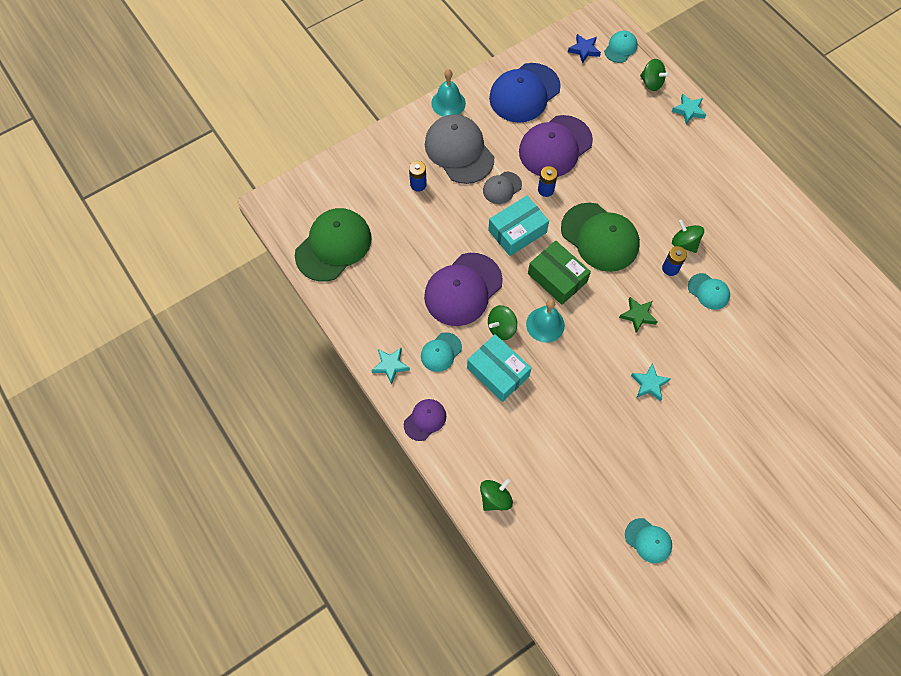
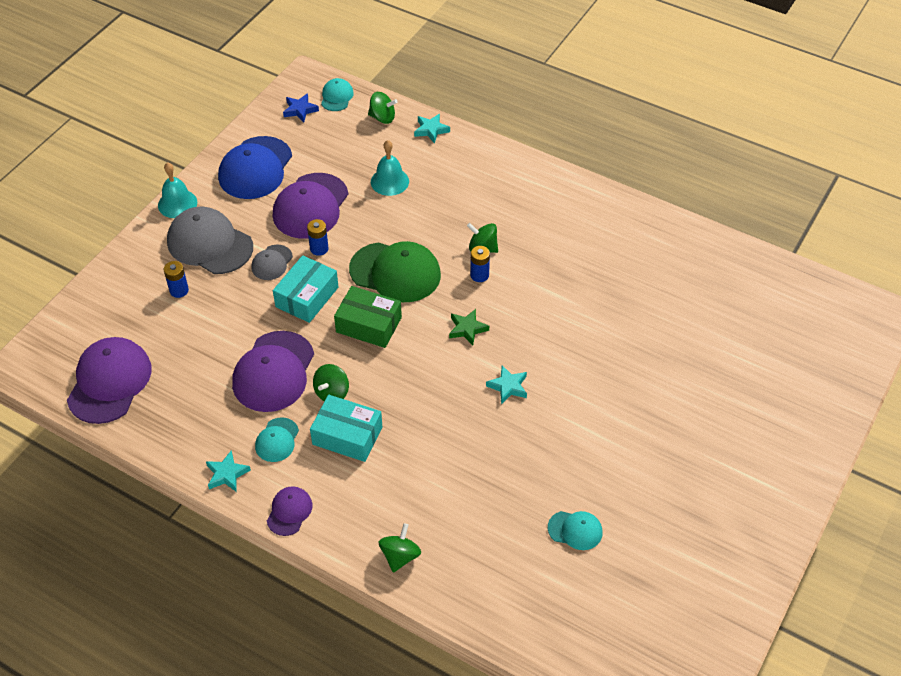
camera: 25 degrees left, 15 degrees down
green cap [295,208,372,282] -> purple cap [67,337,152,424]
turquoise bell [526,299,565,343] -> turquoise bell moved to [371,140,409,196]
turquoise cap [688,273,730,310] -> none

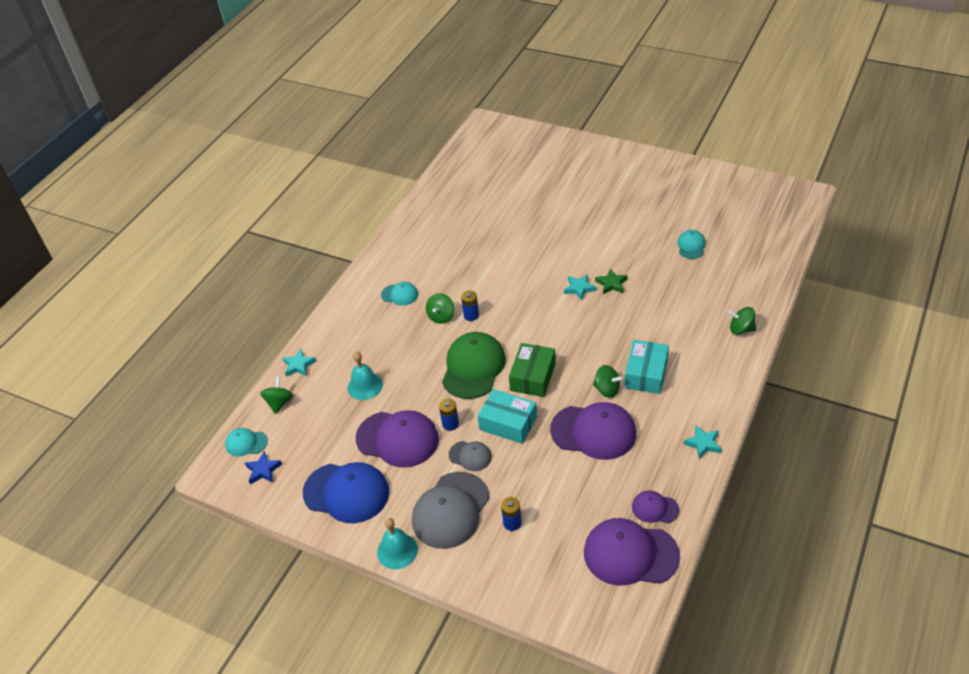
camera: 90 degrees left, 5 degrees down
turquoise cap [255,417,299,462] -> turquoise cap moved to [381,282,418,306]
purple cap [267,486,312,536] -> purple cap moved to [632,490,679,523]
green star [449,309,489,346] -> green star moved to [595,268,628,294]

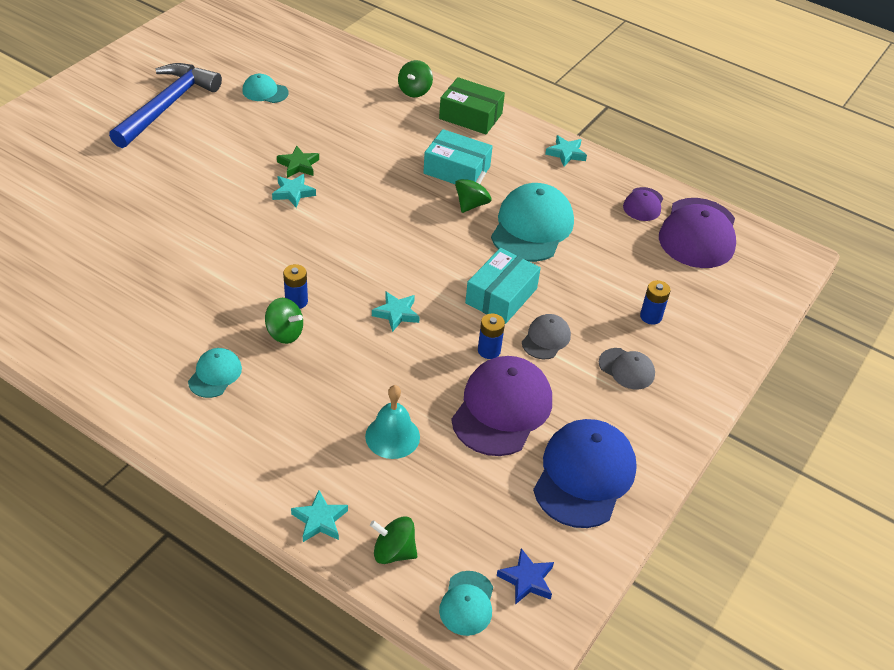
camera: 90 degrees left, 0 degrees up
turquoise bell [377,518,418,569] -> none
grey cap [412,472,490,549] -> grey cap [599,348,655,390], size x0.51
green cap [442,332,506,399] -> turquoise star [372,292,420,332]
green box [509,343,556,397] -> green box moved to [439,77,505,134]
purple cap [550,402,636,460] -> turquoise cap [491,183,574,262]
none -> blue hammer [109,63,222,148]

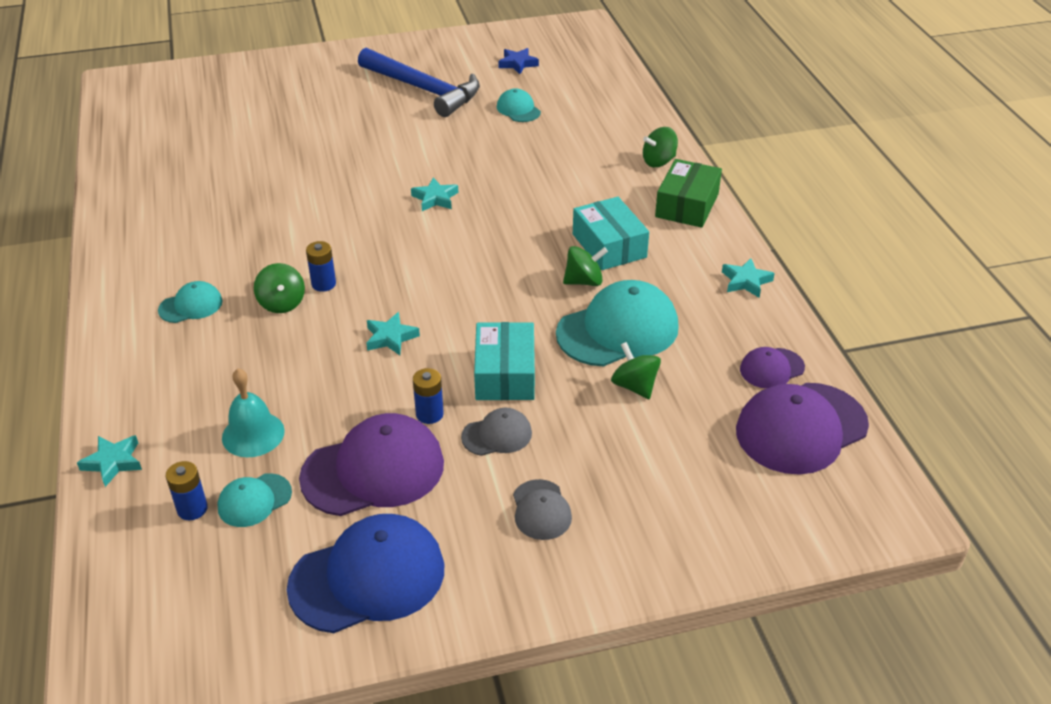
camera: 45 degrees right, 5 degrees down
blue hammer [109,63,222,148] -> blue hammer turned 60 degrees clockwise [358,48,480,117]
green star [277,146,319,178] -> none
green spinning top [370,516,417,564] -> green spinning top moved to [611,342,661,399]
green box [439,77,505,134] -> green box turned 45 degrees clockwise [655,159,722,228]
turquoise cap [439,571,493,636] -> turquoise cap moved to [217,473,292,527]
turquoise box [465,248,541,324] -> turquoise box turned 75 degrees counterclockwise [474,322,535,400]
blue star [497,548,554,605] -> blue star moved to [498,48,539,74]
blue battery [640,280,671,325] -> blue battery moved to [166,461,208,520]

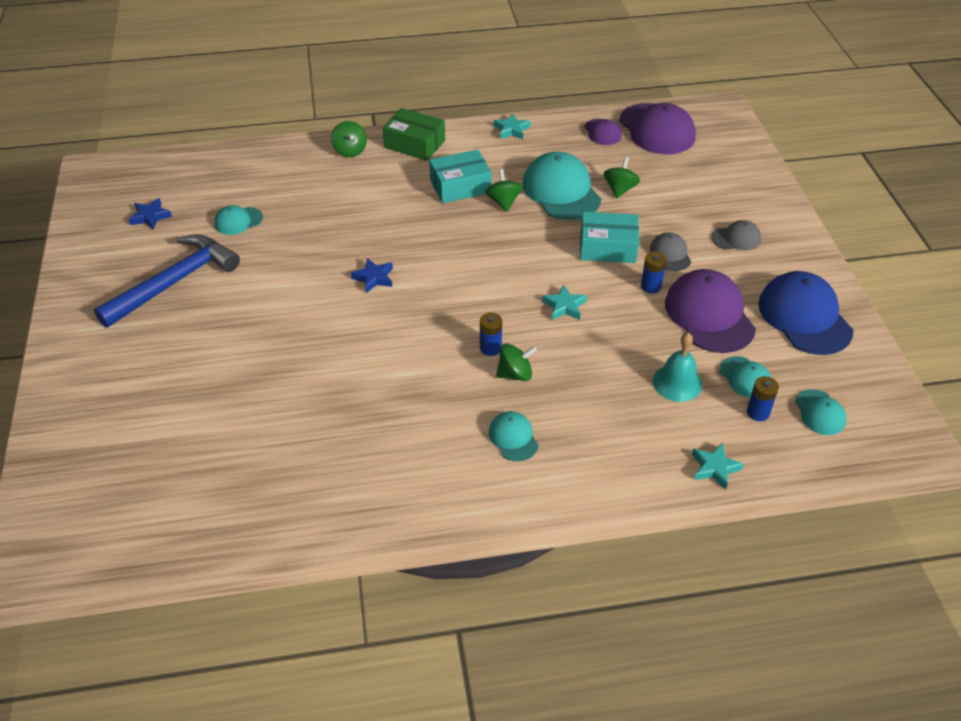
camera: 85 degrees left, 5 degrees up
turquoise star [411,177,458,211] -> blue star [351,258,393,293]
green spinning top [611,342,661,399] -> green spinning top turned 135 degrees clockwise [604,157,640,199]
none -> turquoise cap [795,389,847,435]

